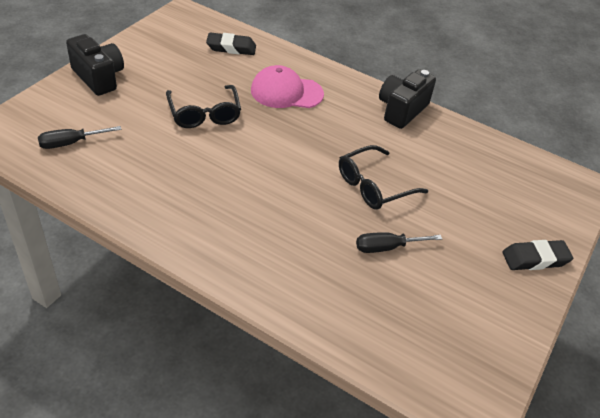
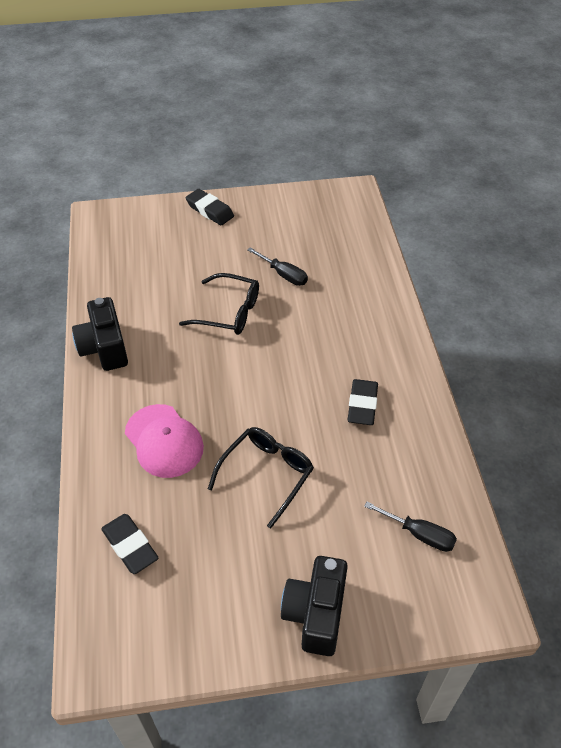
camera: 125 degrees left, 5 degrees up
black camera [379,69,436,129] -> black camera turned 75 degrees clockwise [72,297,128,371]
none -> black eraser [348,379,378,425]

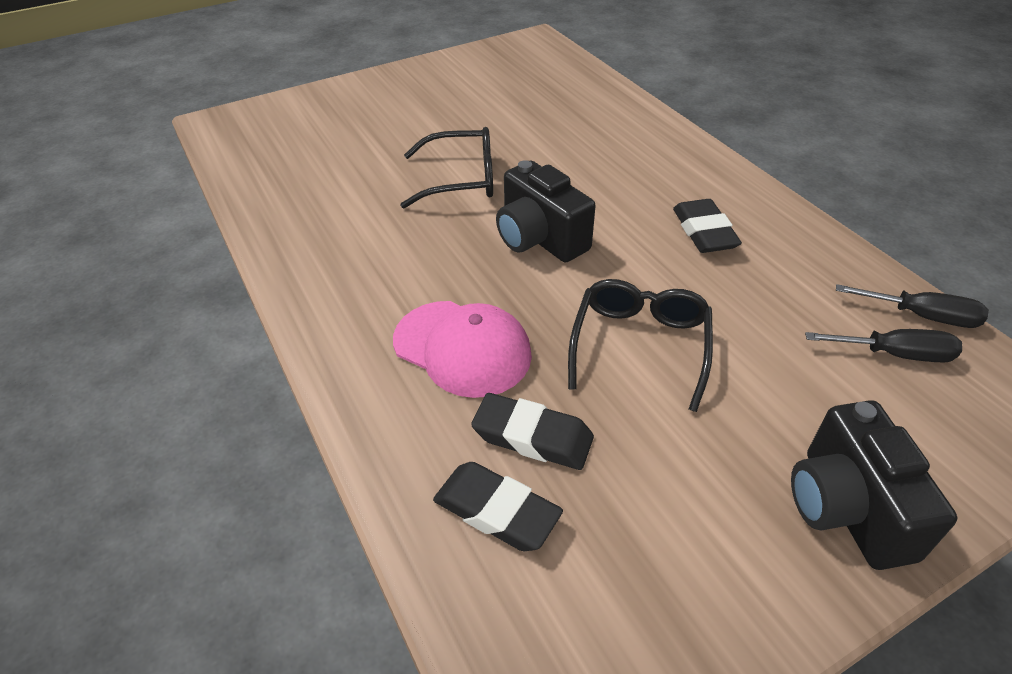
camera: 20 degrees left, 5 degrees down
black camera [72,297,128,371] -> black camera moved to [496,160,596,262]
black eraser [186,189,234,225] -> black eraser moved to [471,393,594,470]
black screwdriver [247,247,308,286] -> black screwdriver moved to [836,284,989,328]

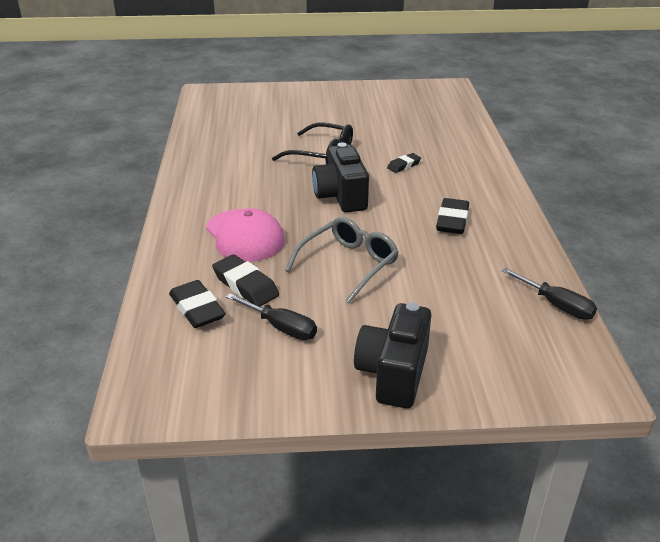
camera: 25 degrees right, 10 degrees down
black glasses [568,279,713,412] -> grey glasses [285,217,399,303]
black screwdriver [805,329,962,362] -> black screwdriver moved to [226,293,317,340]
none -> black eraser [387,153,421,173]

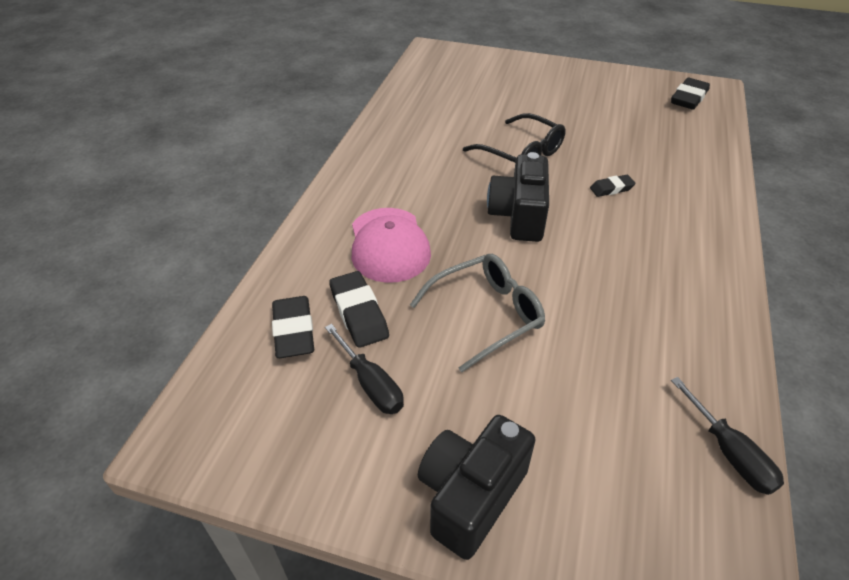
camera: 20 degrees right, 10 degrees up
black eraser [436,198,469,234] -> black eraser moved to [671,78,710,110]

